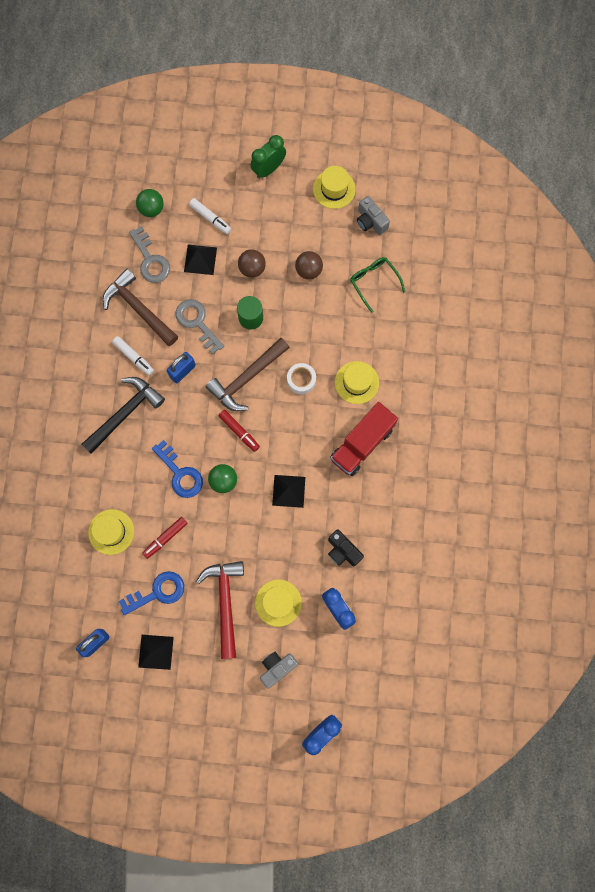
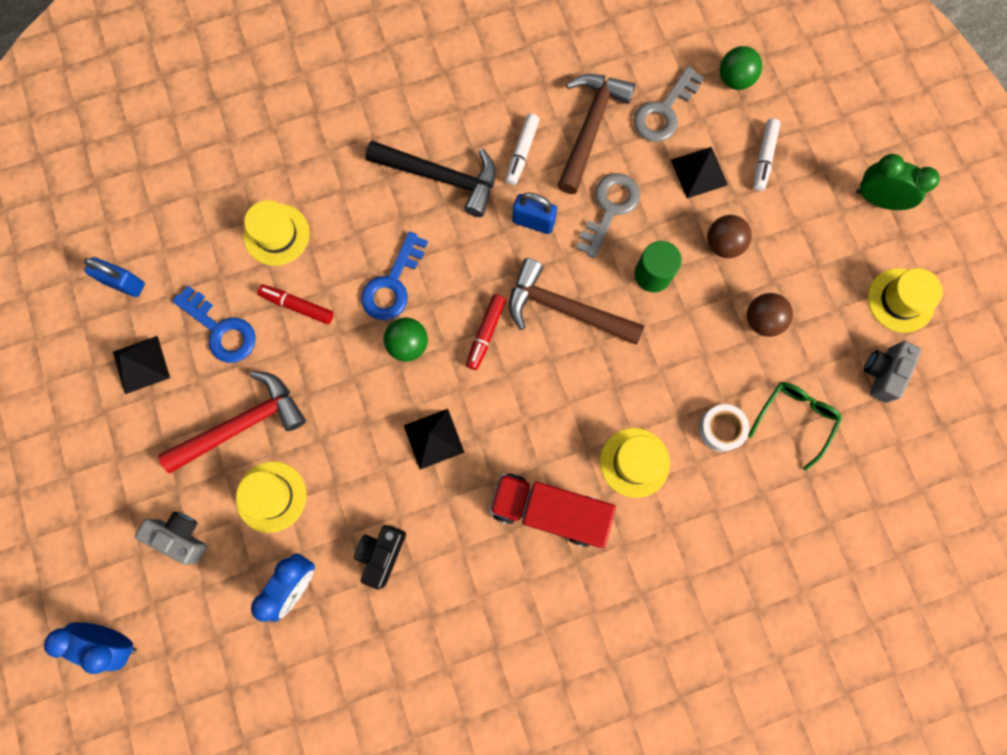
camera: 65 degrees right, 0 degrees up
white tape [287,363,316,394] -> white tape moved to [699,404,749,452]

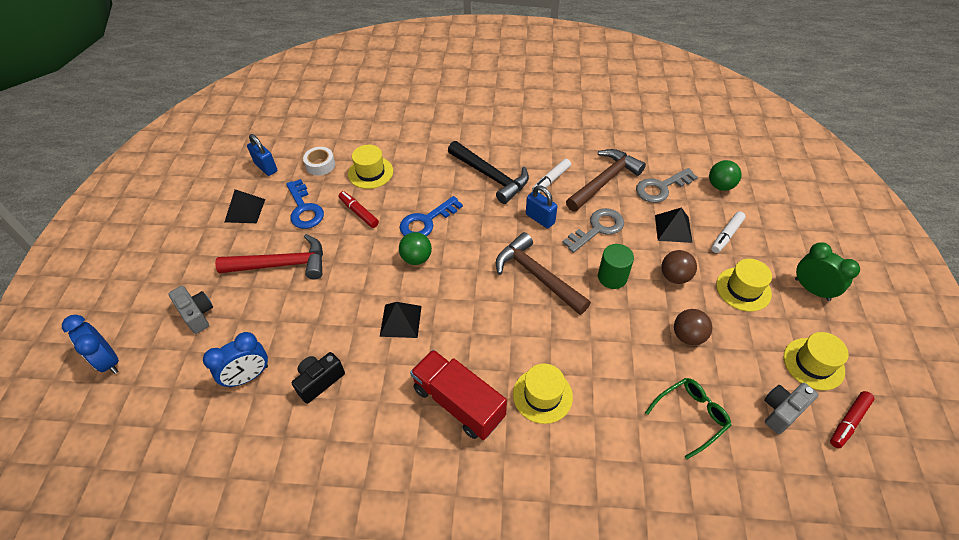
camera: 25 degrees right, 25 degrees down
yellow hat [236,461,307,533] -> yellow hat moved to [716,259,772,312]
red marker [466,294,506,370] -> red marker moved to [830,391,875,448]
white tape [699,404,749,452] -> white tape moved to [303,147,335,176]

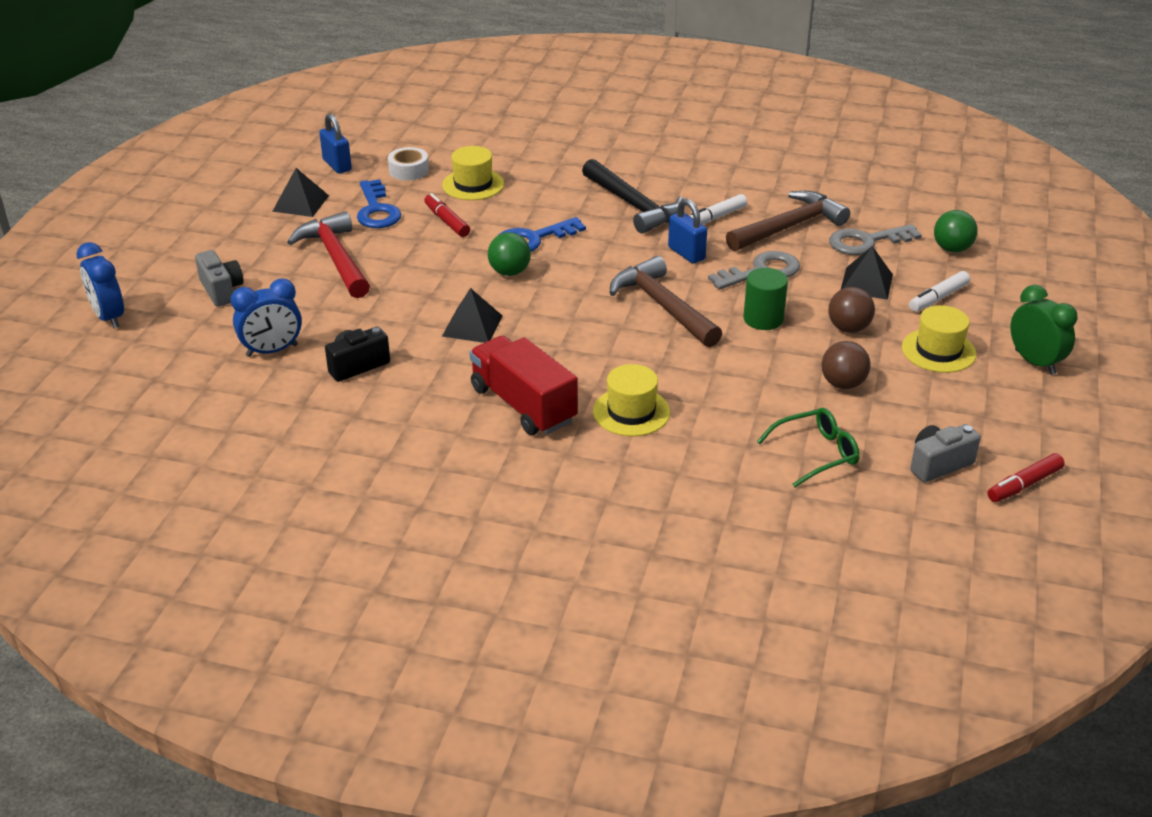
camera: 10 degrees right, 15 degrees down
red hammer [215,234,323,279] -> red hammer turned 120 degrees counterclockwise [287,211,370,298]
yellow hat [784,332,849,390] -> none

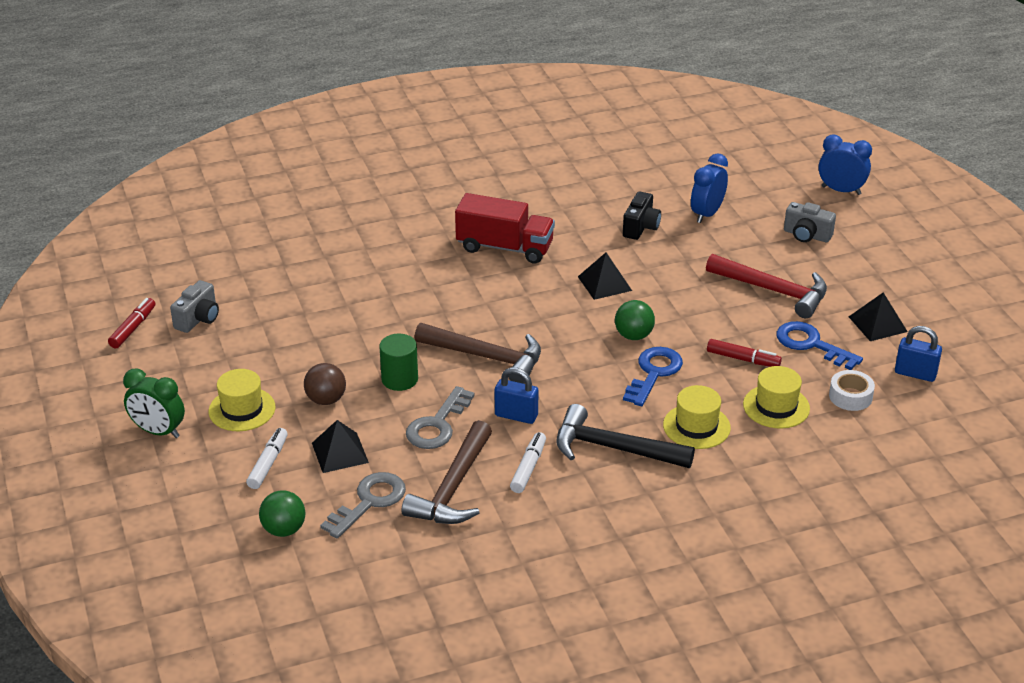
camera: 145 degrees right, 0 degrees up
yellow hat [593,364,670,436] -> yellow hat moved to [663,385,731,449]
green glasses [757,408,860,488] -> none
brown ball [821,341,871,389] -> none

